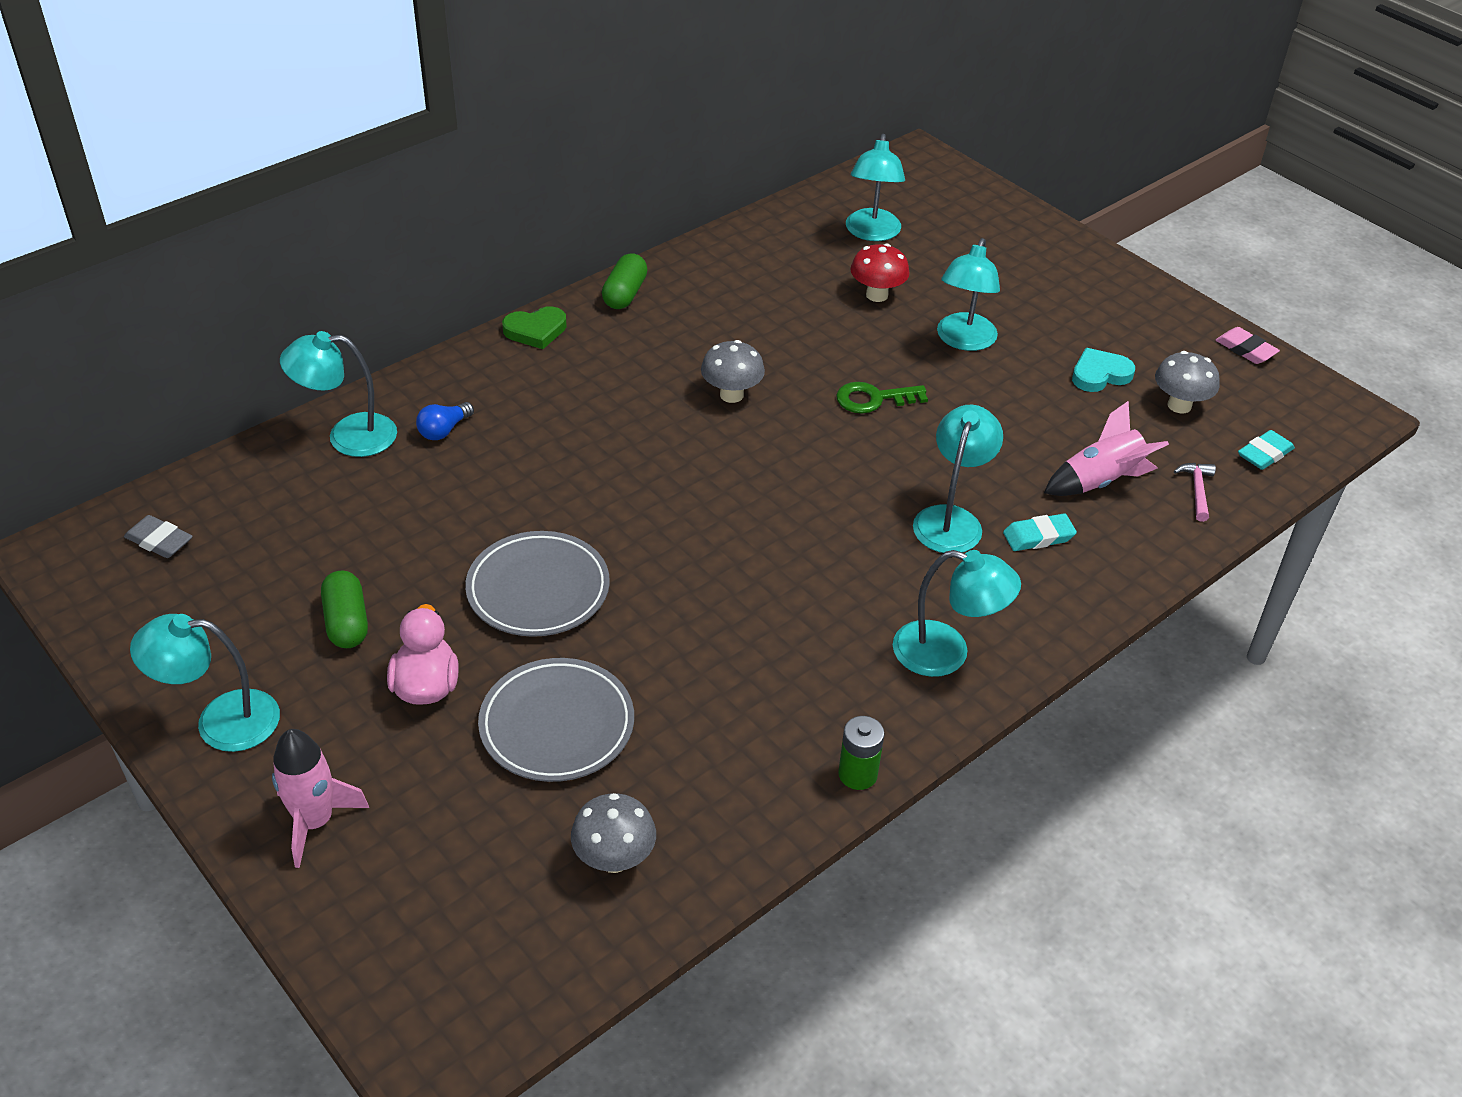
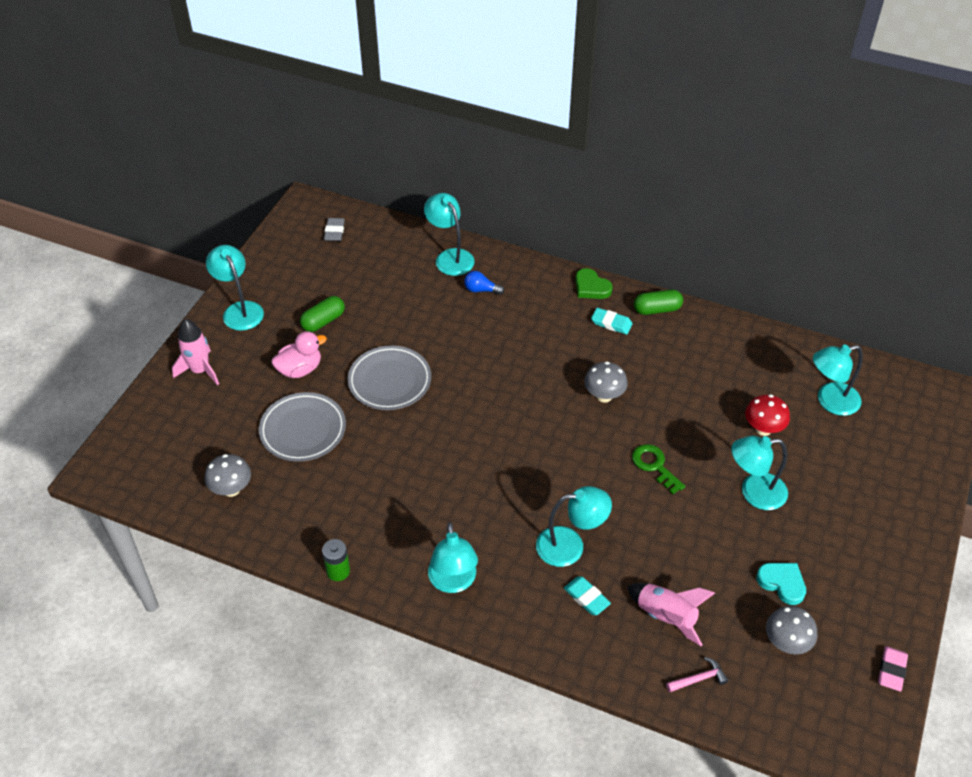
camera: 65 degrees right, 5 degrees up
turquoise eraser [1238,430,1295,470] -> turquoise eraser moved to [591,308,632,334]

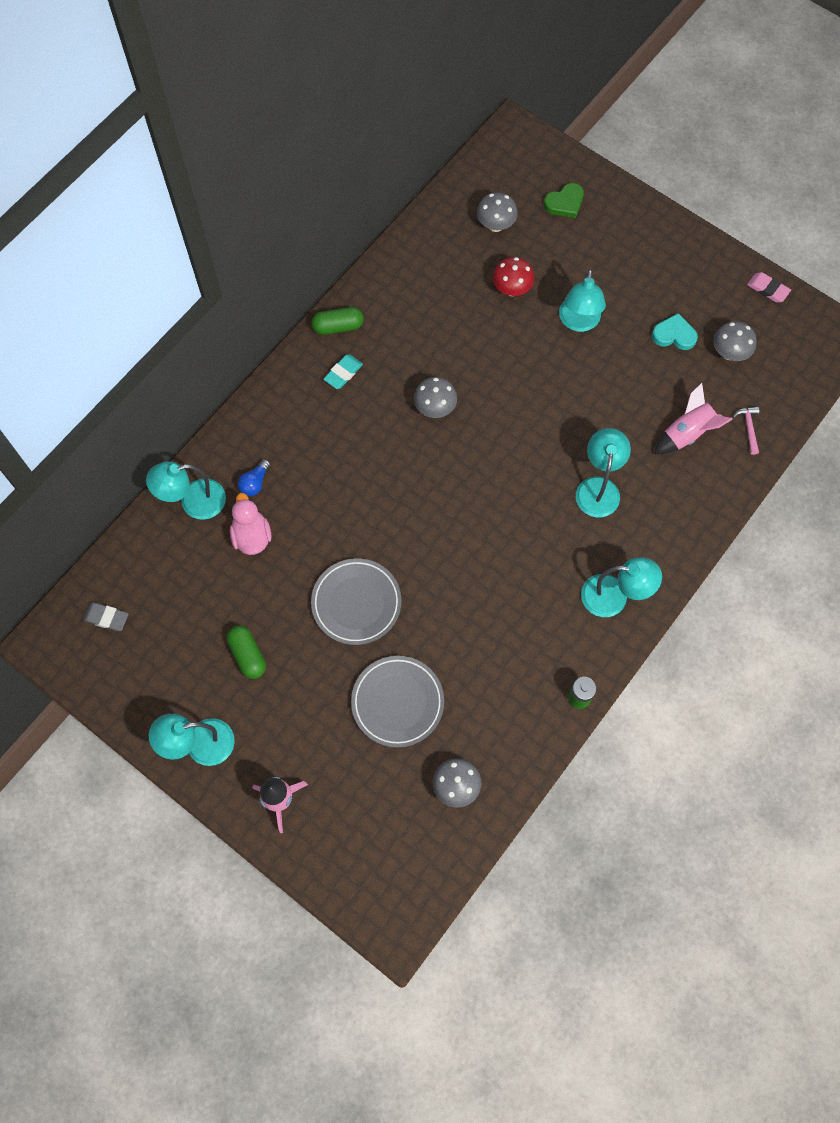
camera: 75 degrees left, 20 degrees up
pink duck [271,331,327,378] -> pink duck moved to [230,493,271,555]
turquoise eraser [564,576,611,615] -> none
green heart [575,268,613,299] -> green heart moved to [544,183,584,218]
green key [632,444,685,494] -> none
green capsule [634,290,683,315] -> green capsule turned 75 degrees clockwise [311,307,364,335]
turquoise heart [757,563,806,605] -> turquoise heart turned 45 degrees clockwise [652,313,698,350]
turquoise lamp [813,345,863,416] -> grey mushroom [477,192,518,232]

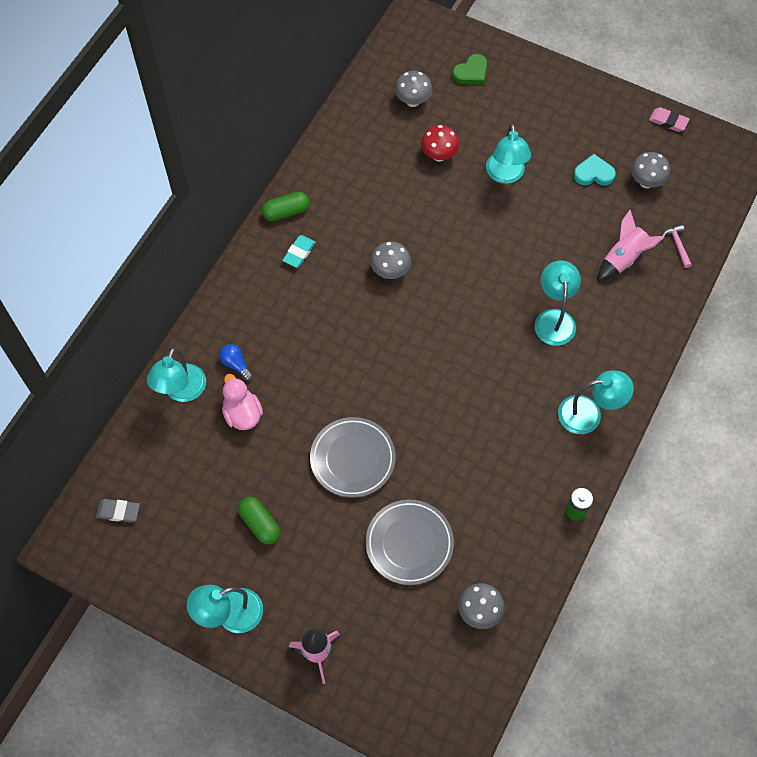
camera: 10 degrees left, 5 degrees down
turquoise lamp [146,461,226,520] -> turquoise lamp turned 45 degrees counterclockwise [147,347,206,402]
blue light bulb [238,459,271,496] -> blue light bulb turned 120 degrees clockwise [219,344,253,381]

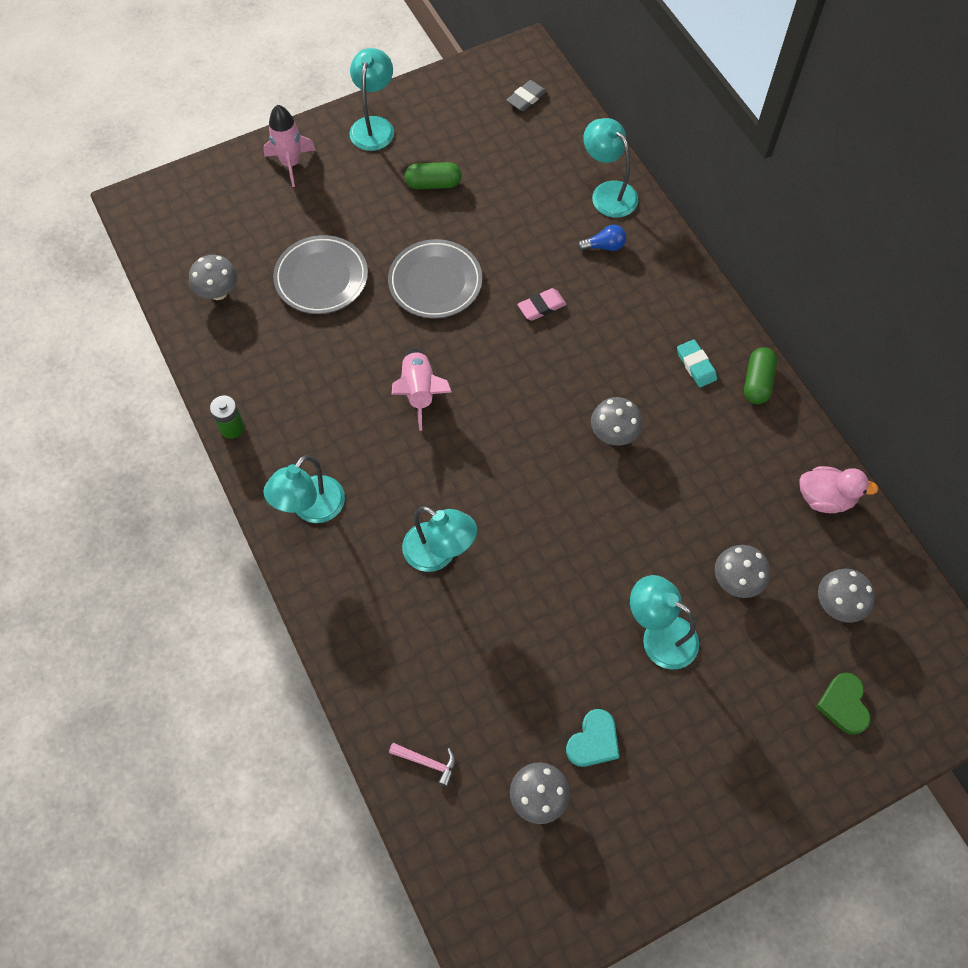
camera: 125 degrees right, 0 degrees up
pink duck [222,374,263,430] -> pink duck moved to [799,466,879,513]
red mushroom [421,125,460,162] -> grey mushroom [715,545,770,598]
pink rocket [598,210,665,281] -> pink rocket moved to [392,347,452,431]
pink eraser [649,107,690,132] -> pink eraser moved to [518,288,567,321]

